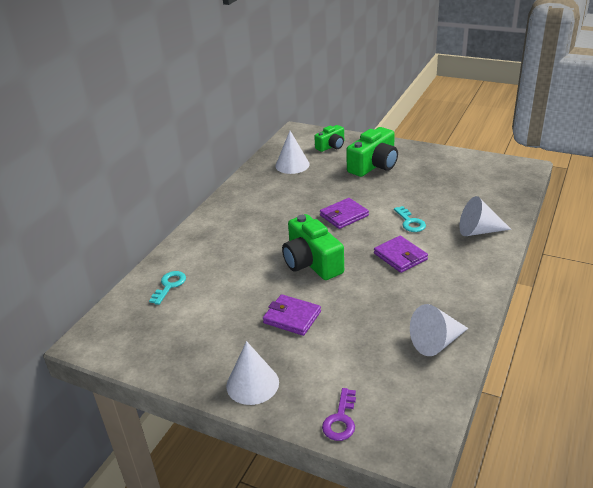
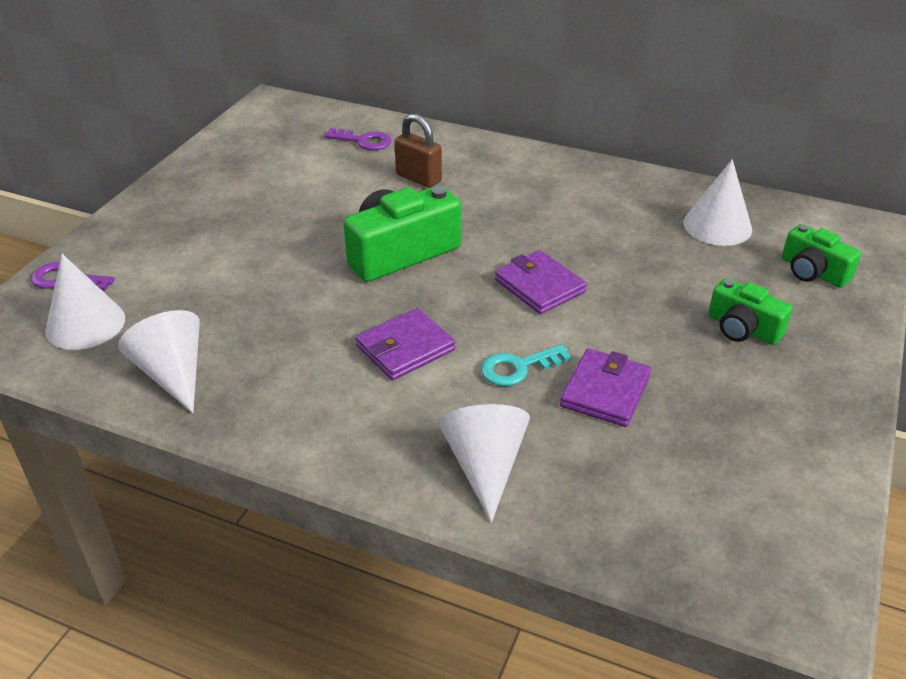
camera: 85 degrees right, 5 degrees up
turquoise key [149,271,186,305] -> purple key [324,128,391,150]
white cone [226,341,279,405] -> white cone moved to [45,254,125,350]
purple wallet [263,294,321,336] -> purple wallet moved to [560,348,651,427]
green camera [346,127,398,177] -> green camera [708,278,792,345], size x0.59
none -> brown padlock [394,114,442,188]

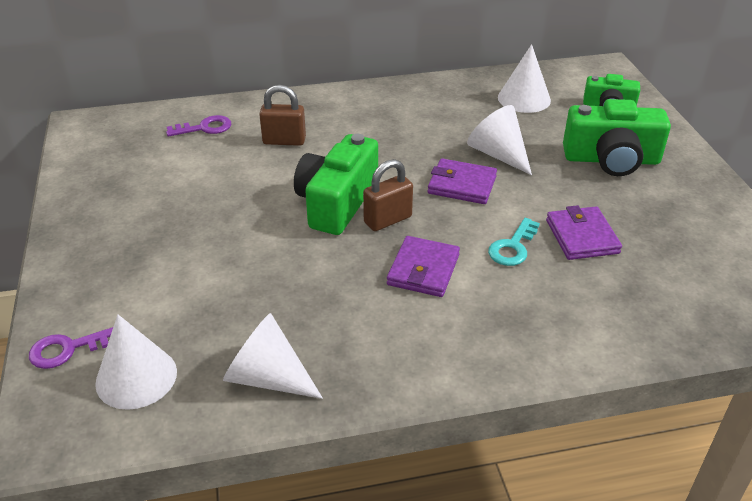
camera: 35 degrees left, 0 degrees up
white cone [439,404,530,523] -> white cone moved to [467,105,532,175]
green camera [708,278,792,345] -> green camera [563,99,671,176], size x1.68
none -> brown padlock [363,159,413,231]

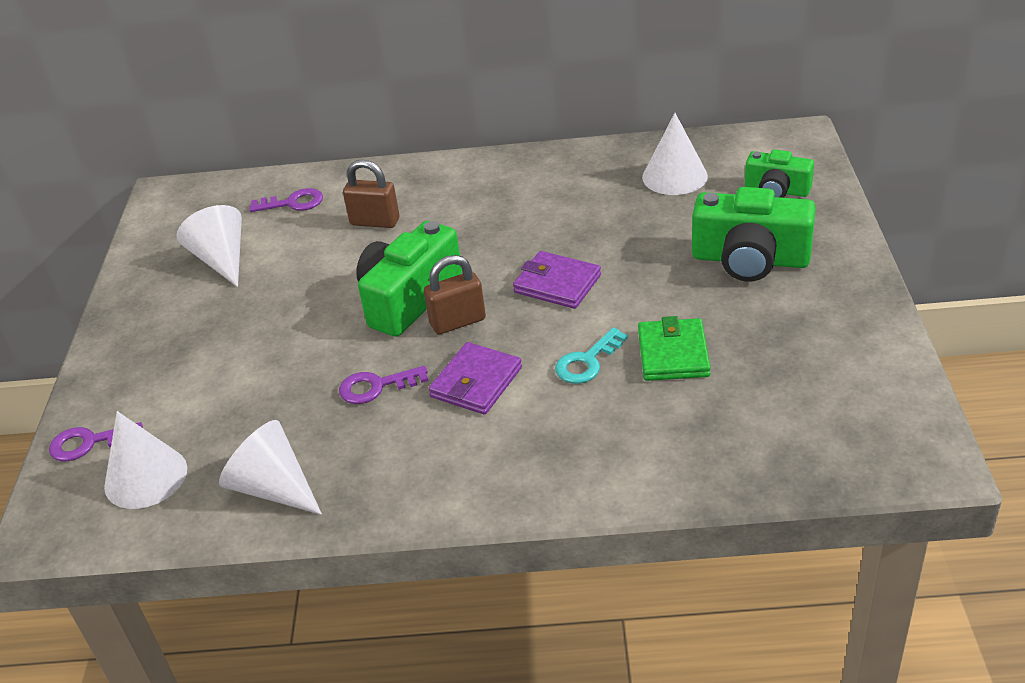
camera: 15 degrees right, 0 degrees up
white cone [467,105,532,175] -> white cone moved to [176,205,242,287]
purple wallet [546,205,622,260] -> green wallet [638,316,711,381]
none -> purple key [339,366,428,404]

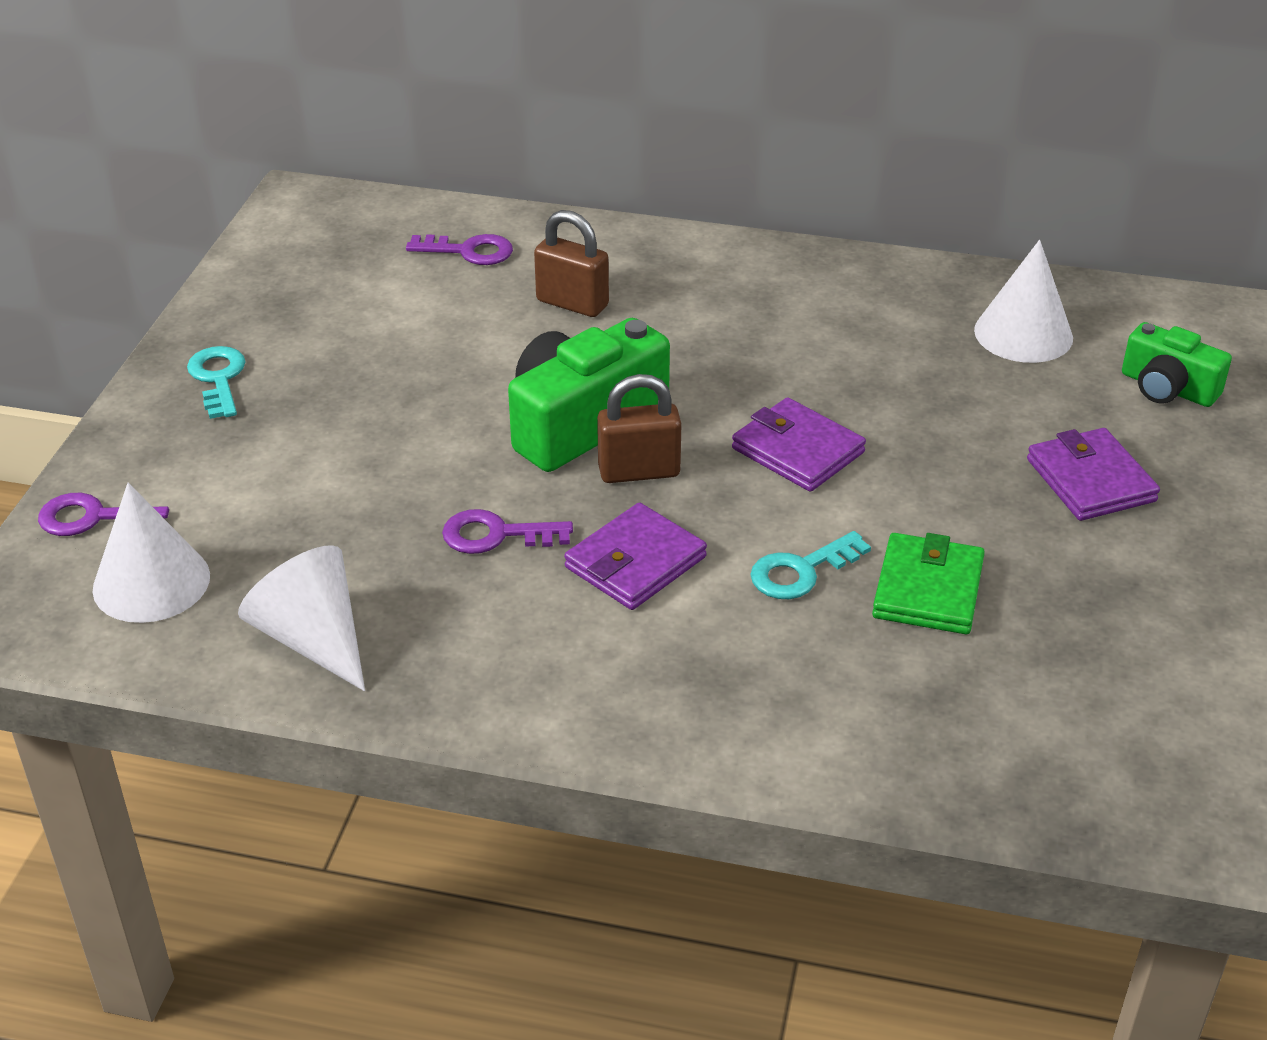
camera: 10 degrees right, 0 degrees up
white cone [176,205,242,287] -> none
green camera [692,187,816,281] -> purple wallet [1027,428,1160,521]
none -> turquoise key [187,346,246,419]

